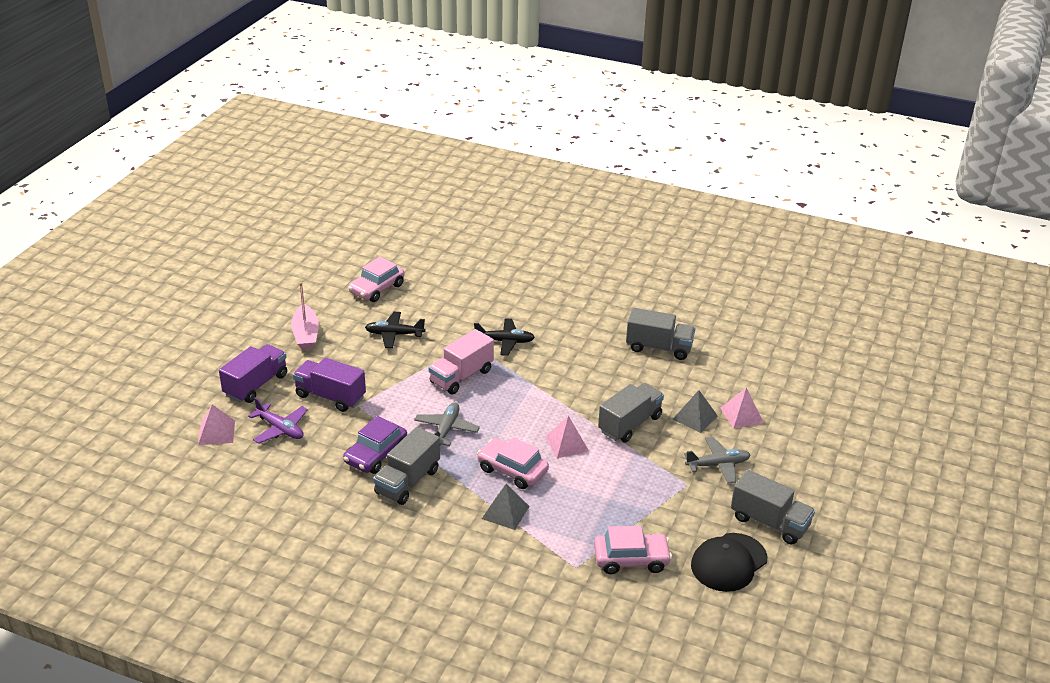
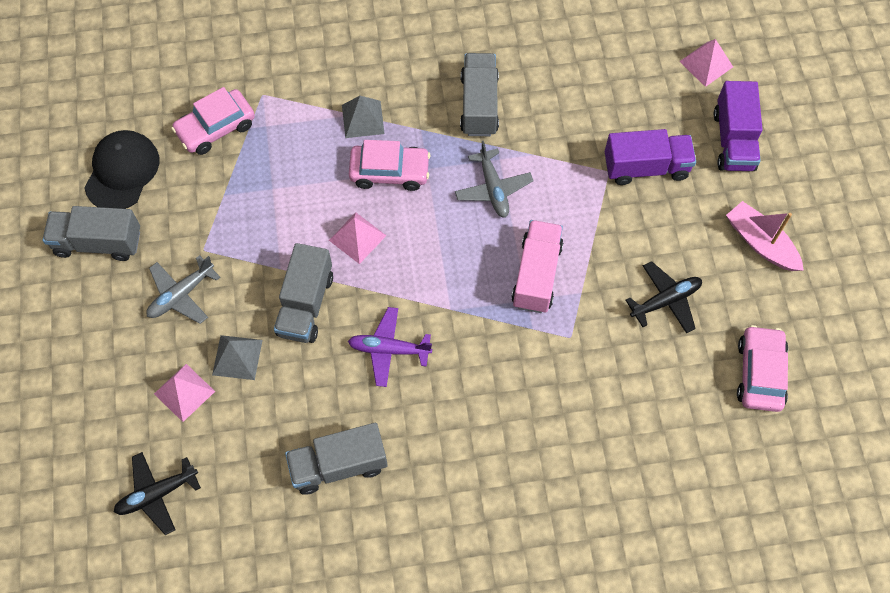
camera: 150 degrees right, 30 degrees up
purple plane [248,397,308,443] -> purple plane moved to [348,307,432,387]
purple car [343,416,407,474] -> none
black plane [474,318,535,356] -> black plane moved to [114,452,201,535]

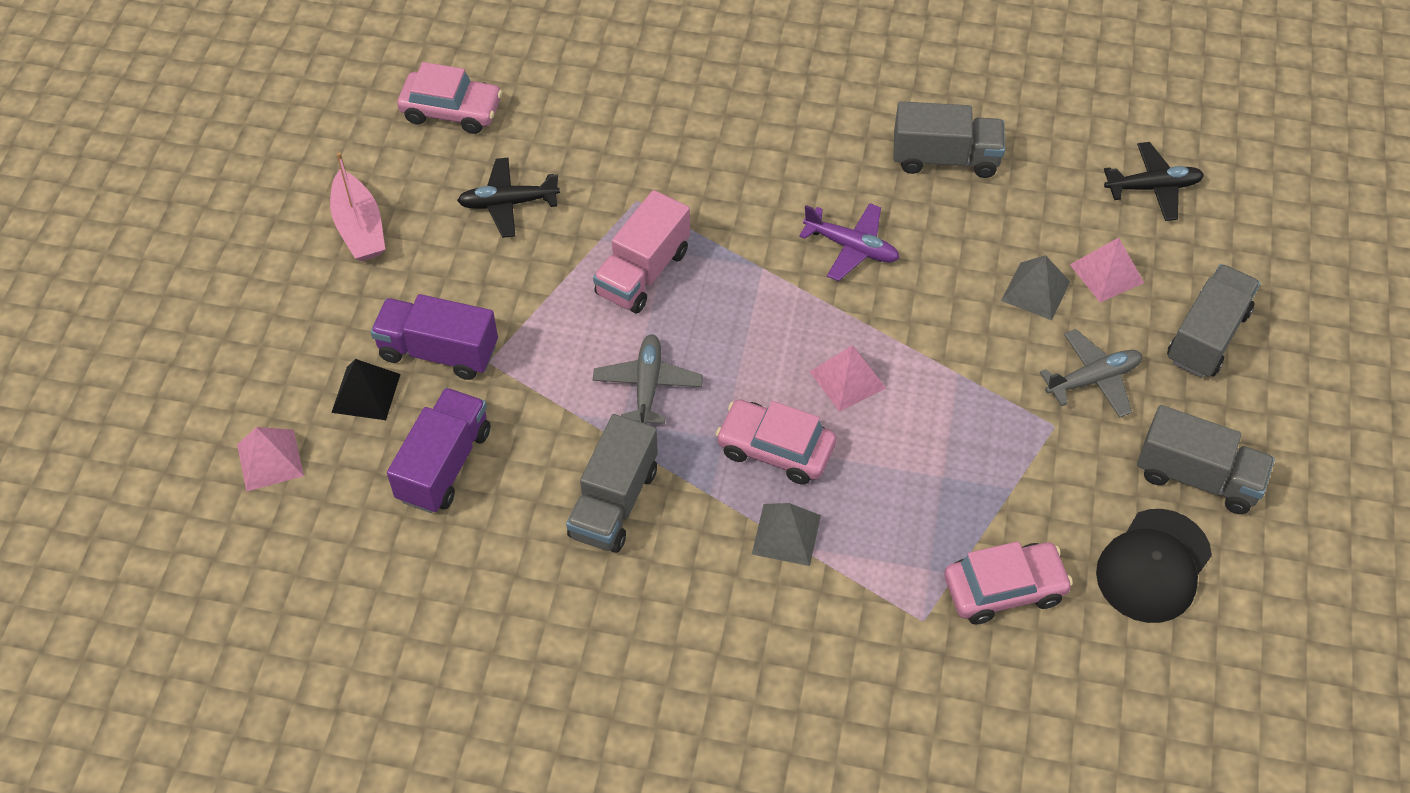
camera: 160 degrees left, 10 degrees down
grey truck [274,243,333,343] -> grey truck moved to [1167,264,1260,378]
purple truck [714,81,763,171] -> purple truck moved to [387,388,490,513]
pink car [737,325,788,412] -> pink car turned 105 degrees counterclockwise [397,62,502,134]
none -> black pyramid [331,359,401,420]

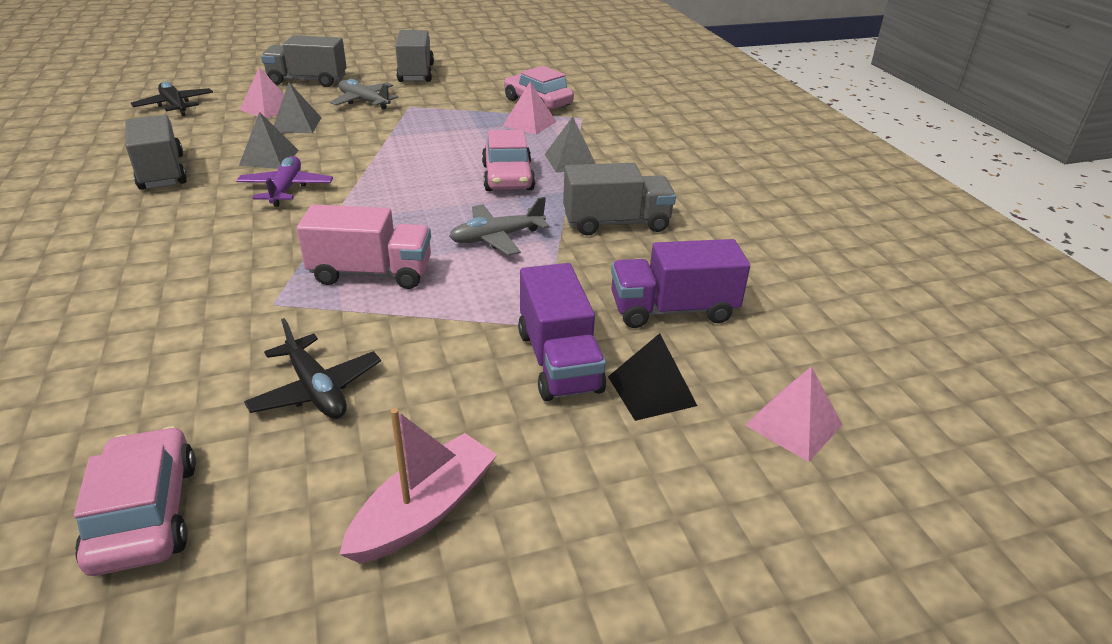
camera: 120 degrees left, 20 degrees down
pink pyramid [810,346,886,412] -> pink pyramid moved to [503,82,556,134]
black cap [1096,509,1212,623] -> none
none -> grey pyramid [239,112,299,169]

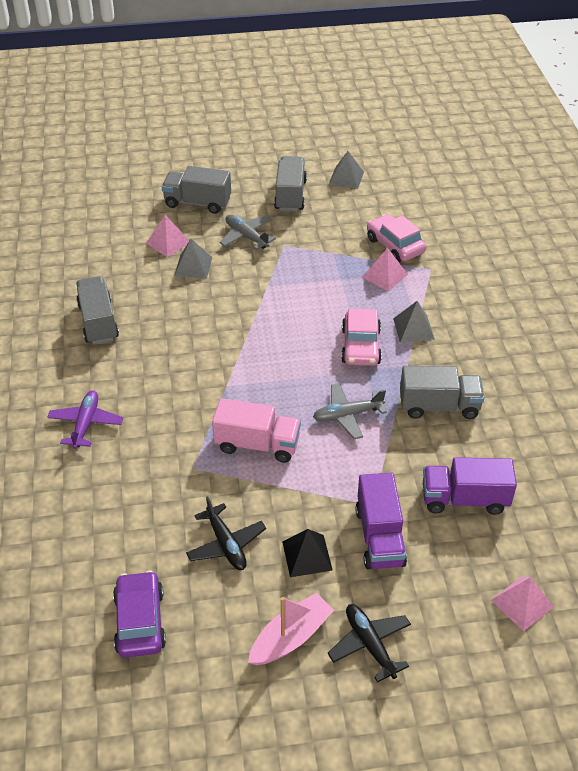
camera: 10 degrees right, 10 degrees up
pink car [74,426,196,576] -> purple car [113,571,166,658]
black plane [131,81,213,116] -> black plane moved to [327,604,411,683]
purple plane [236,156,333,207] -> purple plane moved to [47,390,123,449]
grey pyramid [239,112,299,169] -> grey pyramid moved to [328,151,364,189]
black pyramid [608,333,697,421] -> black pyramid moved to [282,529,333,577]

